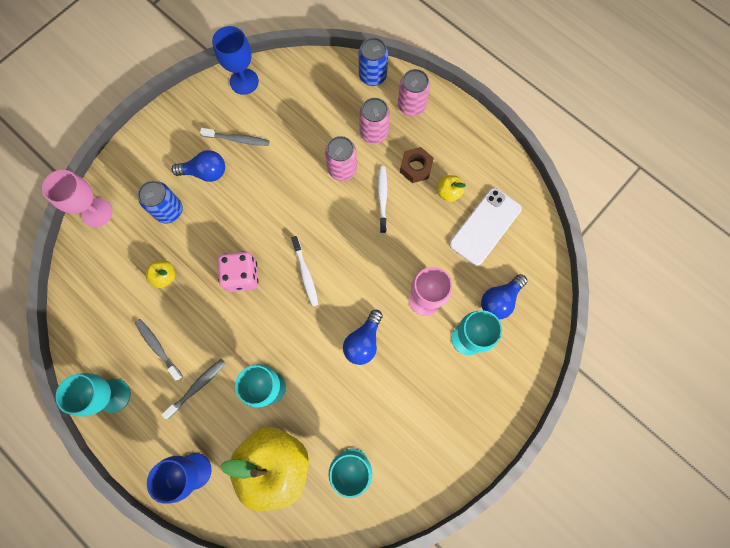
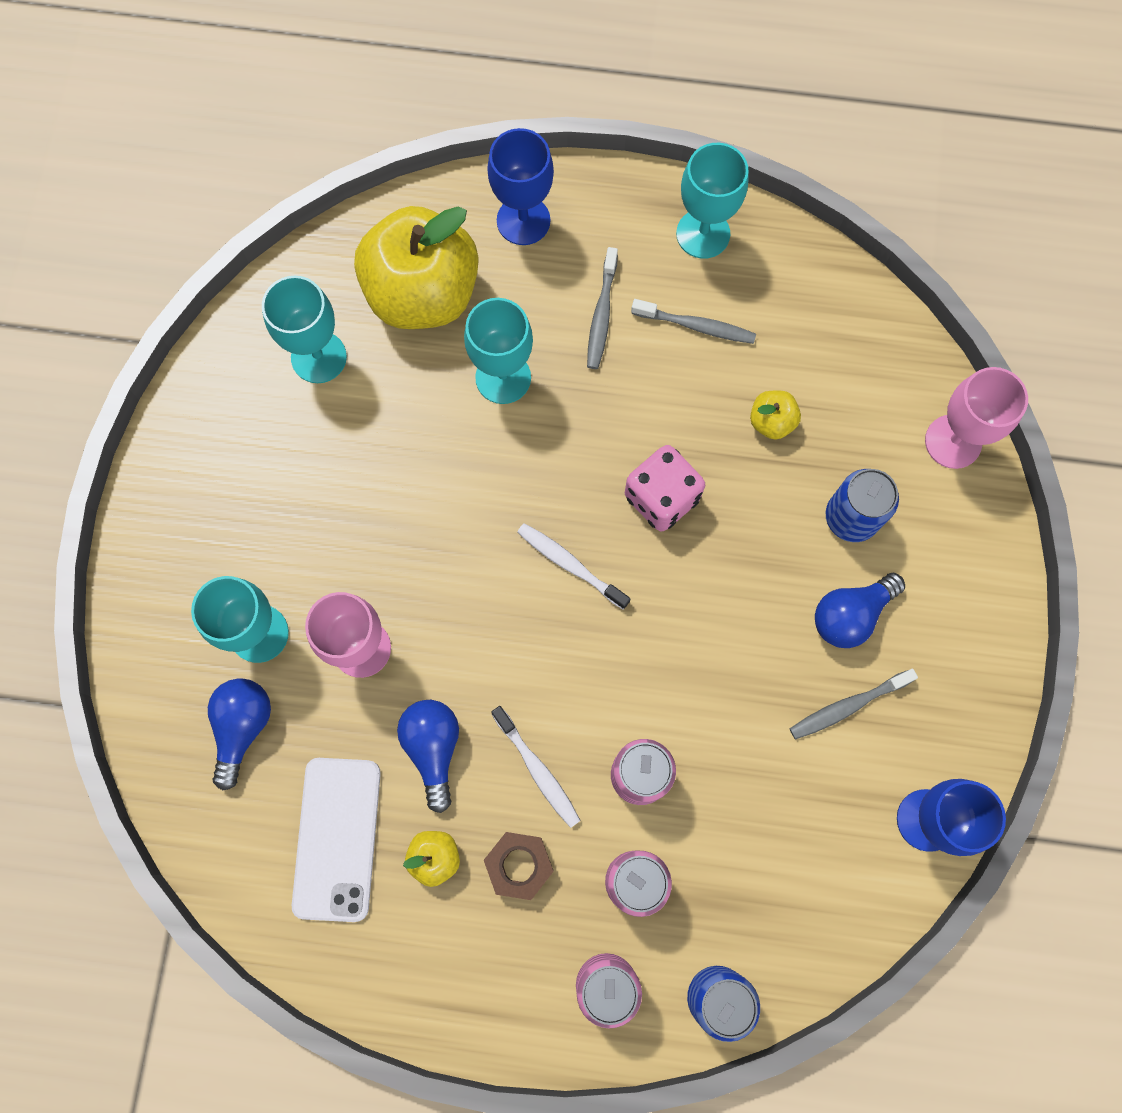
camera: 145 degrees right, 0 degrees up
blue light bulb [343,310,383,365] -> blue light bulb moved to [397,700,459,813]

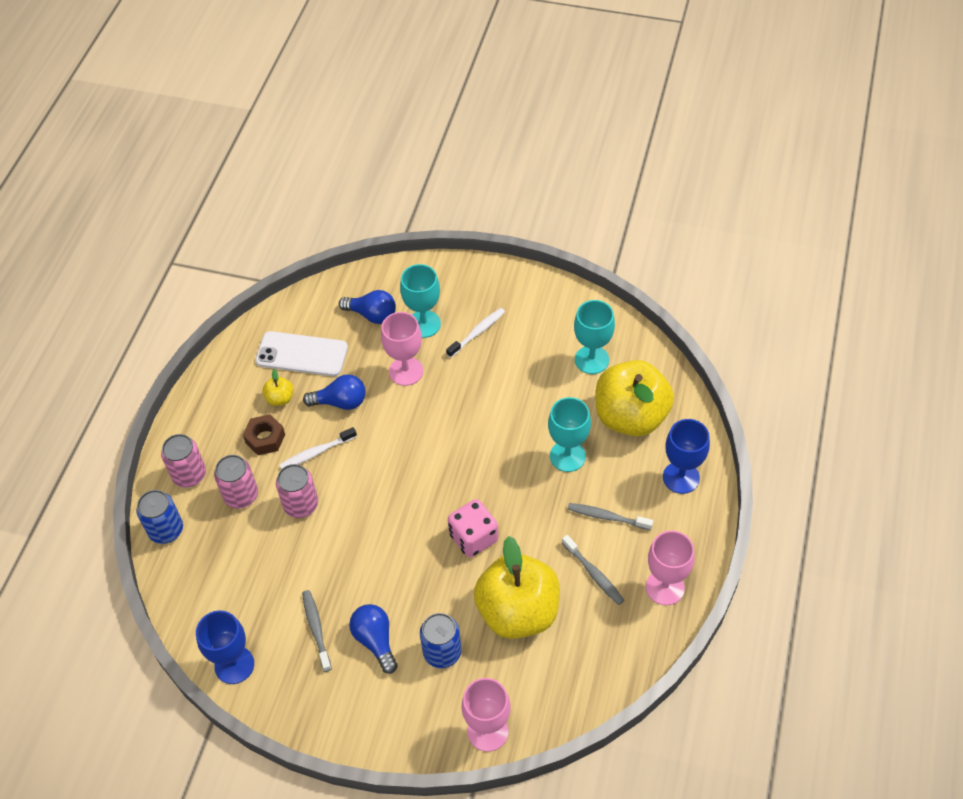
camera: 100 degrees right, 20 degrees down
white toothbrush [517,523,631,609] -> white toothbrush moved to [446,308,505,358]
grey toothbrush [631,299,756,344] -> grey toothbrush turned 60 degrees counterclockwise [562,535,624,605]
turquoise goblet [676,143,749,259] -> pink goblet [646,531,695,605]
yellow apple [750,391,801,440] -> yellow apple [474,536,560,639], size x2.48

